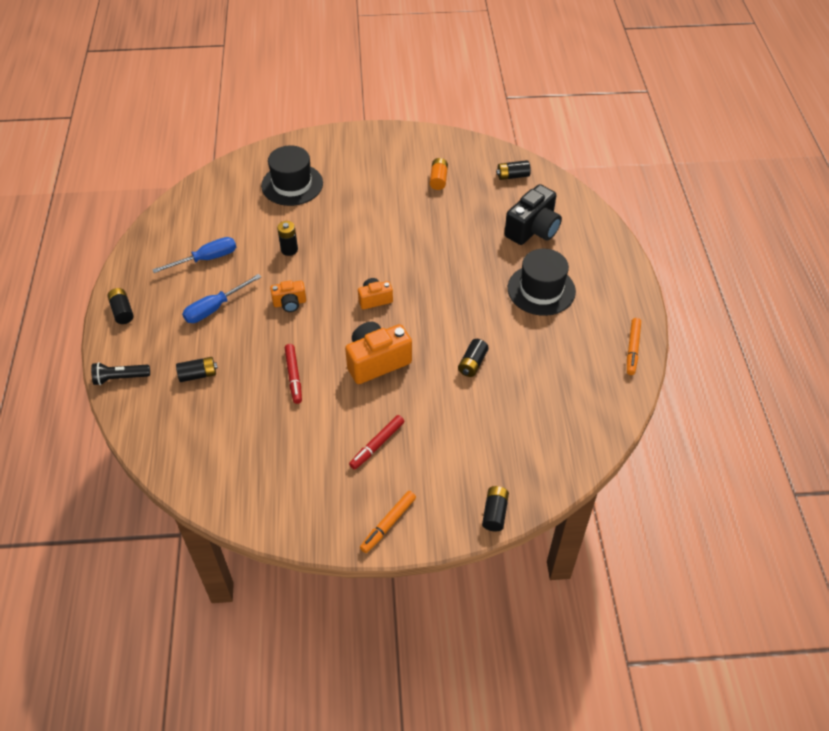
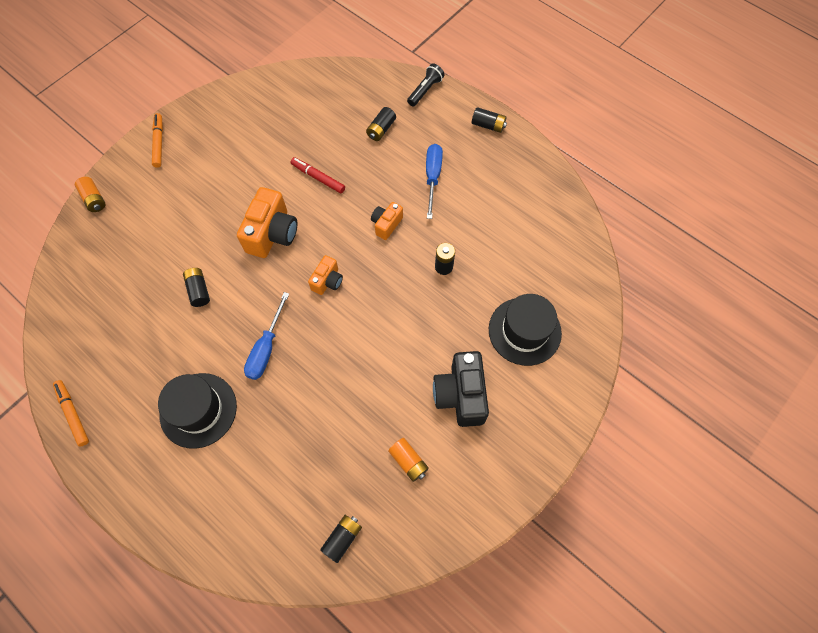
camera: 135 degrees right, 15 degrees up
blue screwdriver [152,237,236,273] -> blue screwdriver moved to [244,292,289,380]
red marker [349,415,404,470] -> none
black battery [482,486,509,531] -> orange battery [75,177,105,212]
black camera [505,184,562,245] -> black camera moved to [433,351,489,427]

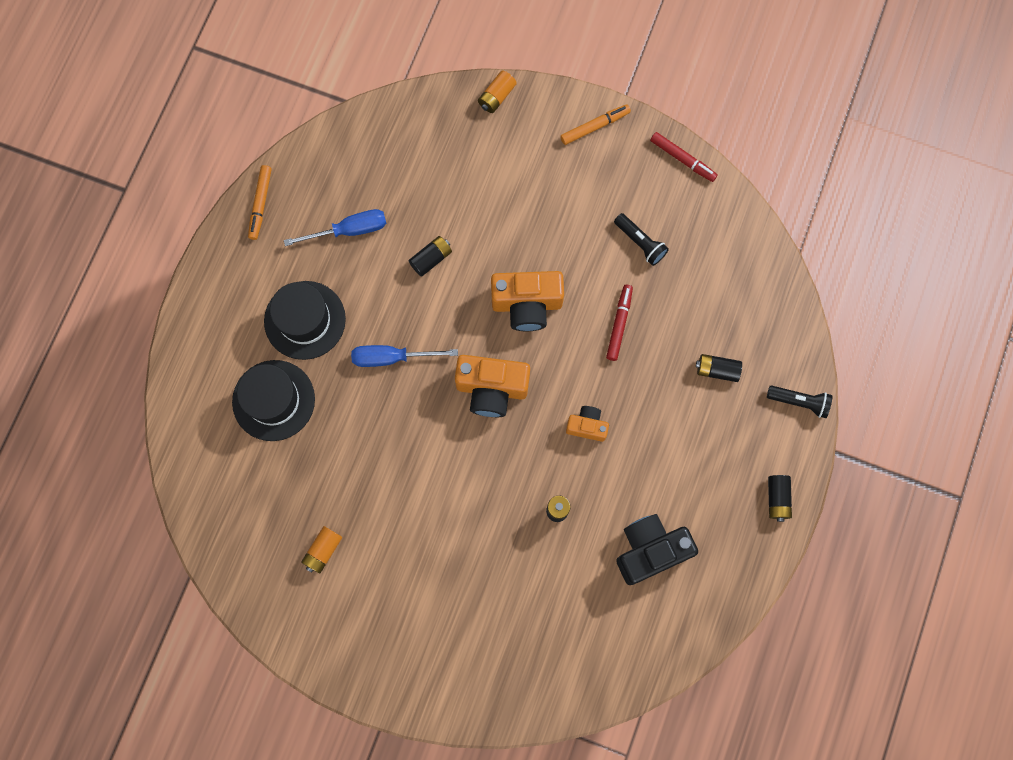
camera: 70 degrees right, 10 degrees up
orange marker [53,380,89,447] -> orange marker turned 150 degrees clockwise [248,165,272,240]
orange camera [308,255,343,295] -> orange camera [455,355,530,417], size x1.79
black battery [320,515,362,563] -> none
blue screwdriver [426,144,443,219] -> blue screwdriver moved to [284,209,386,246]
black camera [433,351,489,427] -> black camera moved to [616,514,698,585]
black hat [489,294,562,366] -> black hat moved to [232,360,315,441]
none -> black flashlight [614,213,669,266]
none -> red marker [650,132,717,182]

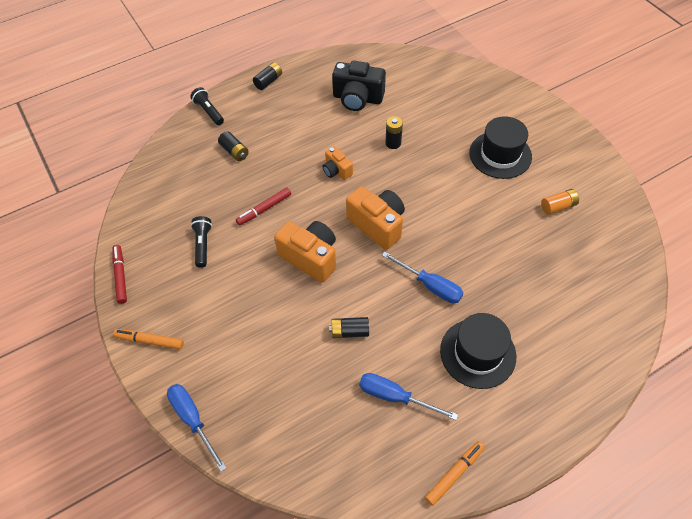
camera: 140 degrees left, 20 degrees down
black hat [232,360,315,441] -> black hat moved to [469,116,532,179]
orange battery [478,71,517,113] -> blue screwdriver [167,384,226,472]

